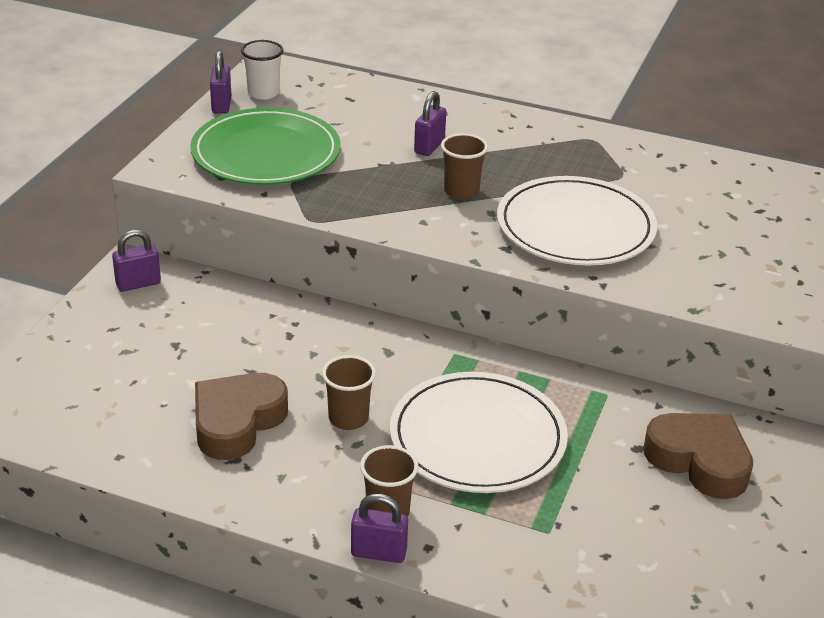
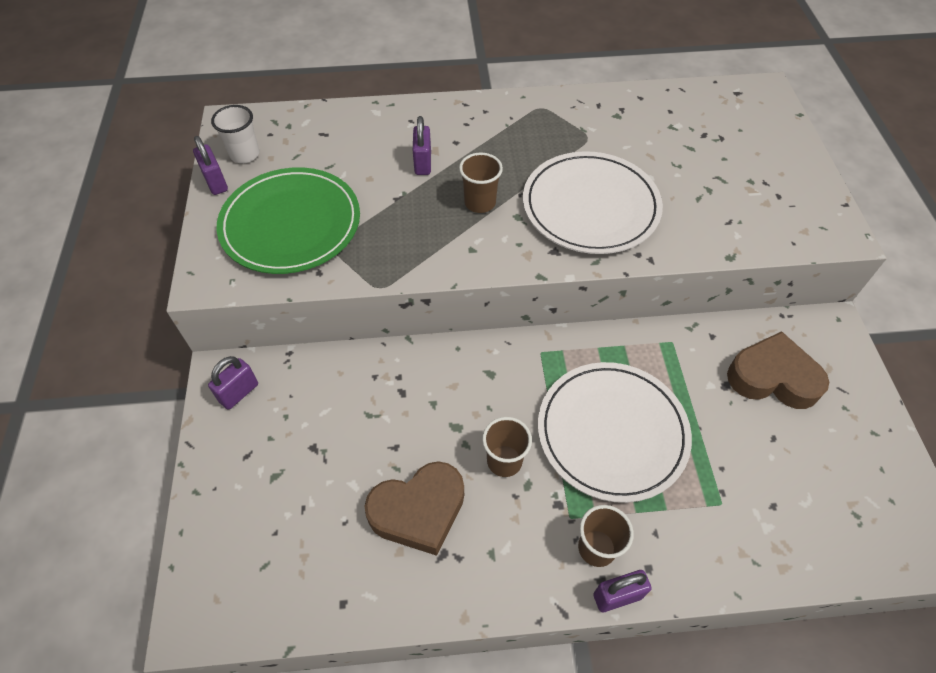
camera: 25 degrees left, 20 degrees up
brown heart [195,373,288,460] -> brown heart turned 120 degrees counterclockwise [365,461,464,556]

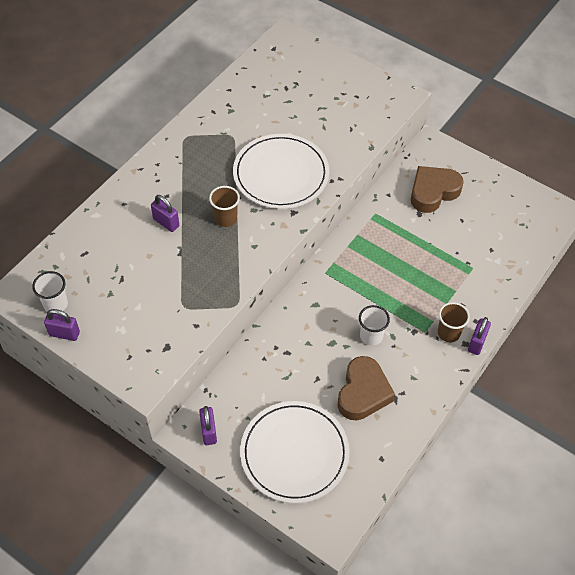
camera: 50 degrees left, 0 degrees up
green plate [216,167,360,274] -> none
brown cup [482,417,532,477] -> white cup [359,305,390,346]
white plate [538,362,692,503] -> white plate moved to [240,401,349,503]

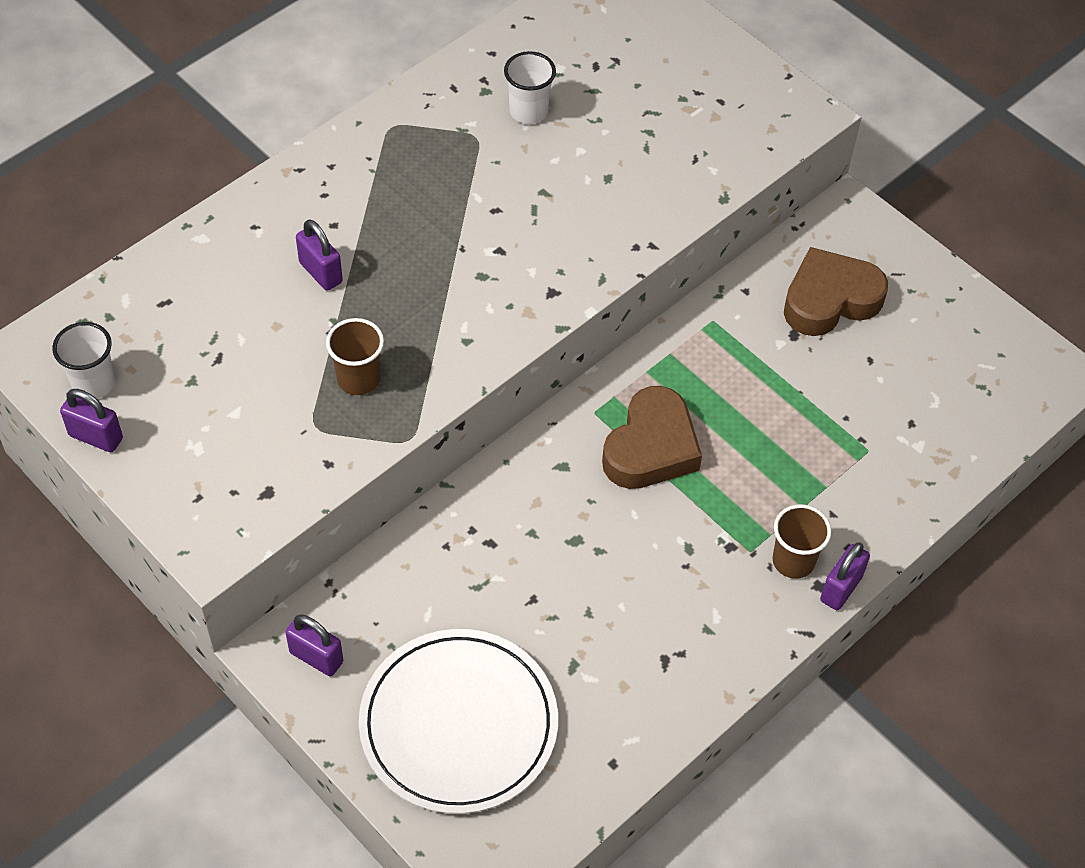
camera: 10 degrees right, 0 degrees up
purple padlock [199,406,217,445] -> purple padlock turned 60 degrees counterclockwise [285,614,343,676]
brown cup [209,186,240,227] -> brown cup moved to [326,318,384,395]
white plate [233,134,329,209] -> none
brown heart [338,356,395,421] -> brown heart moved to [602,386,702,489]
white cup [359,305,390,346] -> white cup moved to [504,51,556,124]

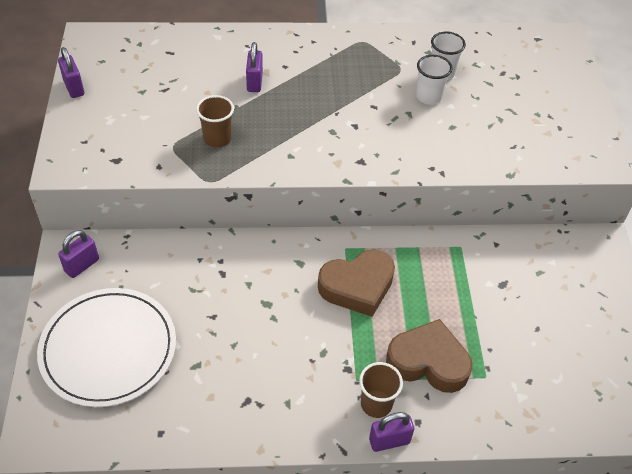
camera: 40 degrees right, 5 degrees down
white cup [52,322,115,399] -> white cup moved to [416,55,453,105]
purple padlock [285,614,343,676] -> purple padlock turned 60 degrees clockwise [58,230,99,278]
brown heart [784,247,888,336] -> brown heart moved to [386,319,472,393]

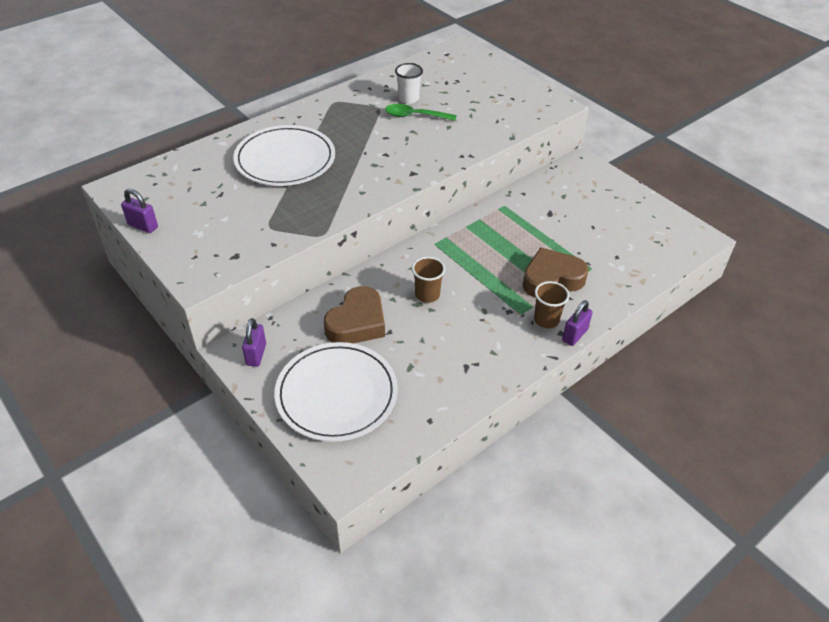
camera: 35 degrees left, 5 degrees down
brown cup [196,95,234,148] -> brown cup moved to [412,257,445,303]
purple padlock [246,42,263,92] -> white plate [233,125,335,186]
brown heart [318,249,395,317] -> brown heart moved to [324,286,385,344]
white cup [416,55,453,105] -> green spoon [385,104,457,121]

